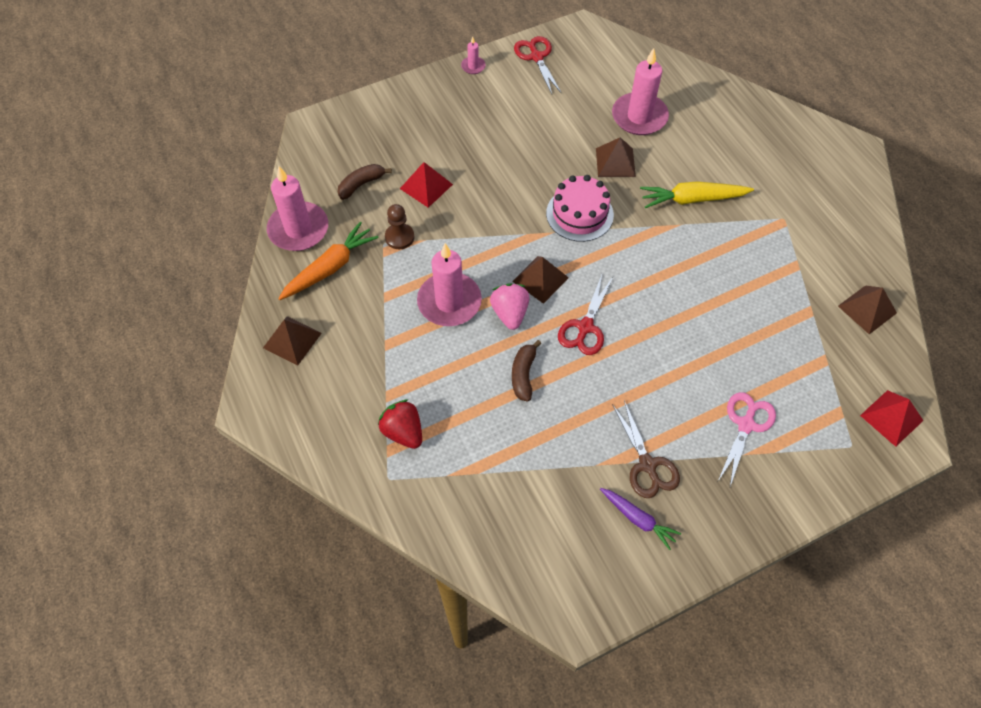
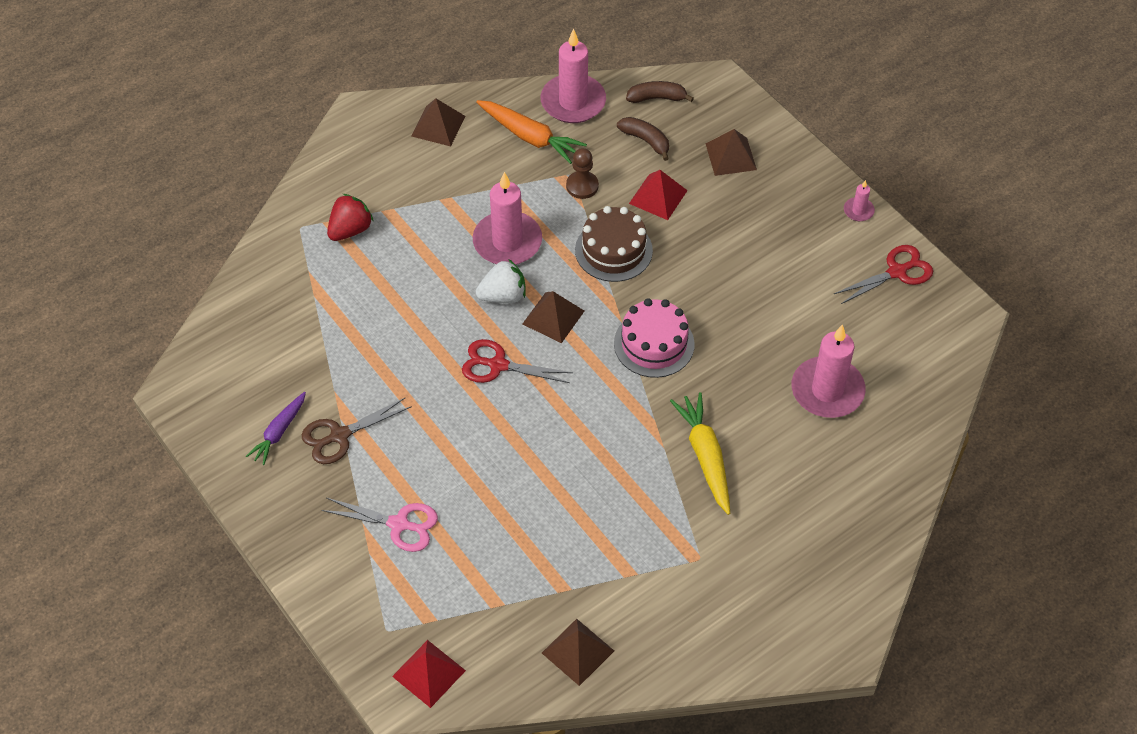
camera: 80 degrees right, 5 degrees down
pink strawberry [490,283,529,330] -> white strawberry [476,260,526,303]
brown banana [512,340,541,402] -> brown banana moved to [626,81,694,103]
brown pyramid [596,137,636,177] -> brown pyramid moved to [706,129,757,176]
none -> brown cake [575,206,653,282]

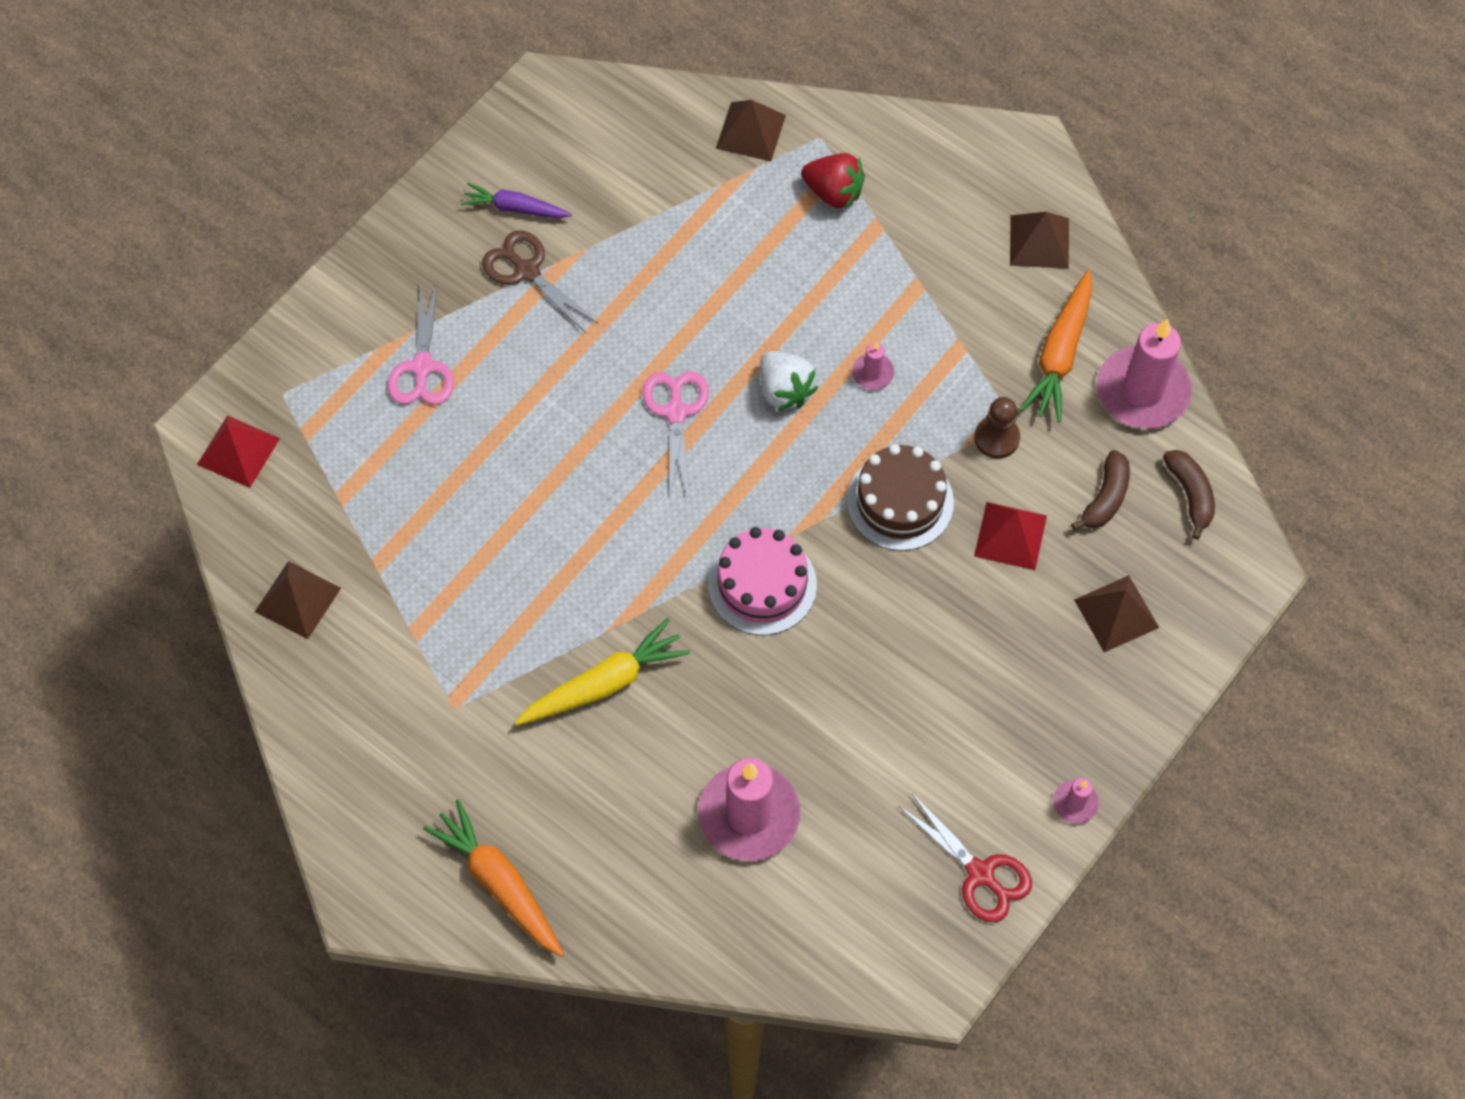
camera: 75 degrees right, 10 degrees up
red scissors [462,339,573,383] -> pink scissors [642,371,709,498]
pink candle [473,172,542,265] -> pink candle [852,341,894,390], size x0.45
brown pyramid [522,291,584,343] -> brown pyramid moved to [716,100,786,161]
none -> orange carrot [423,799,564,957]

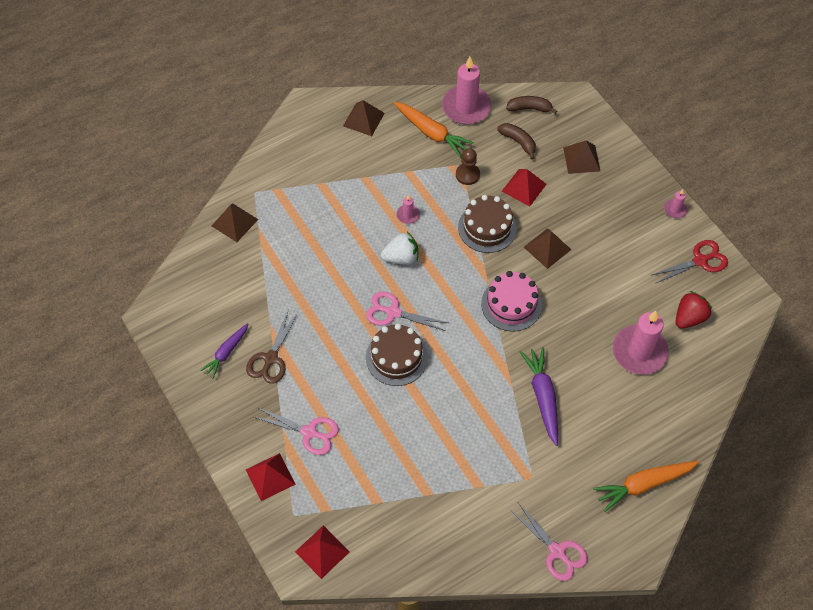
camera: 70 degrees left, 5 degrees down
brown pyramid [255,561,341,639] -> brown pyramid moved to [524,228,571,269]
brown scissors [482,231,599,333] -> brown scissors turned 45 degrees counterclockwise [246,309,298,384]
yellow carrot [515,618,690,725] -> purple carrot [520,347,558,446]
red strawberry [801,153,865,209] -> red strawberry moved to [676,291,712,329]
none -> red pyramid [246,453,296,501]
none -> brown cake [366,324,428,386]
none -> pink scissors [510,503,588,581]

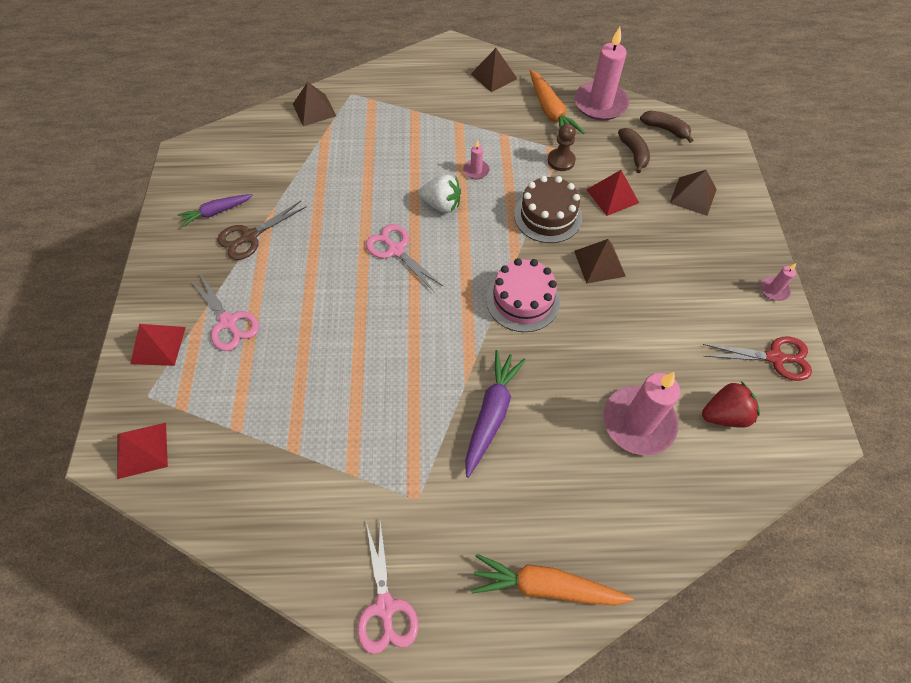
camera: 30 degrees right, 0 degrees up
brown cake [366,324,428,386] -> none

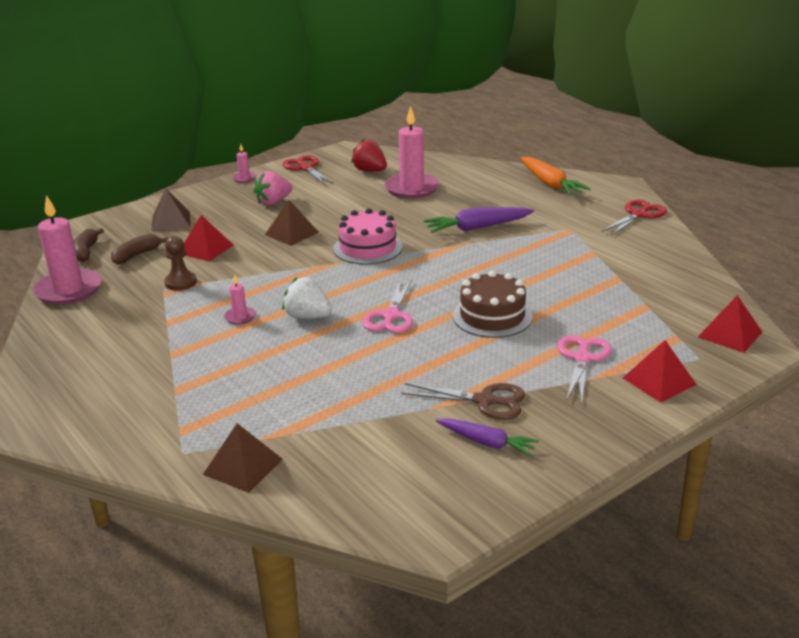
camera: 125 degrees left, 30 degrees down
pink scissors [357,518,418,654] -> red scissors [601,200,667,236]
white strawberry [418,175,461,213] -> white strawberry turned 45 degrees counterclockwise [282,277,332,319]
brown pyramid [471,48,517,92] -> none
brown cake [514,176,582,243] -> brown cake moved to [453,271,532,338]
orange carrot [530,70,585,134] -> none
none -> pink strawberry [253,171,293,205]

